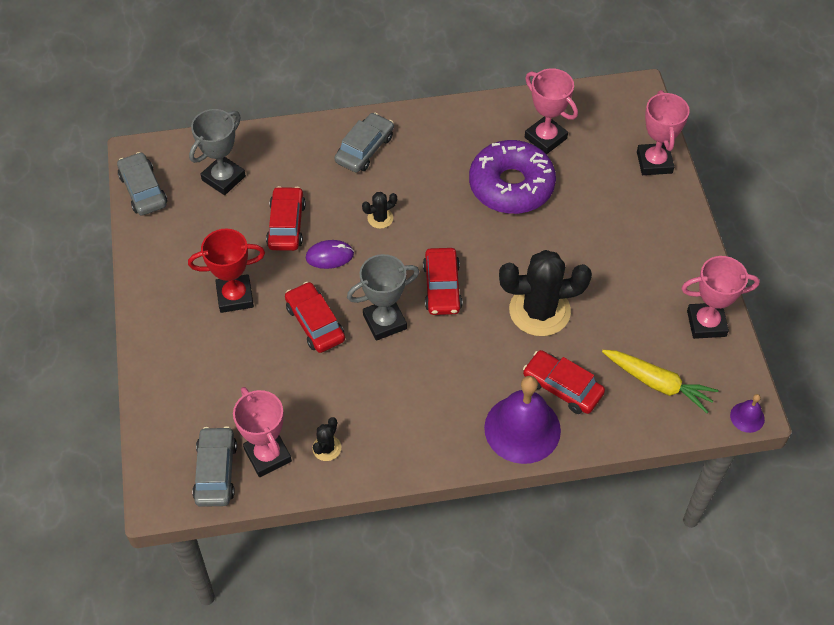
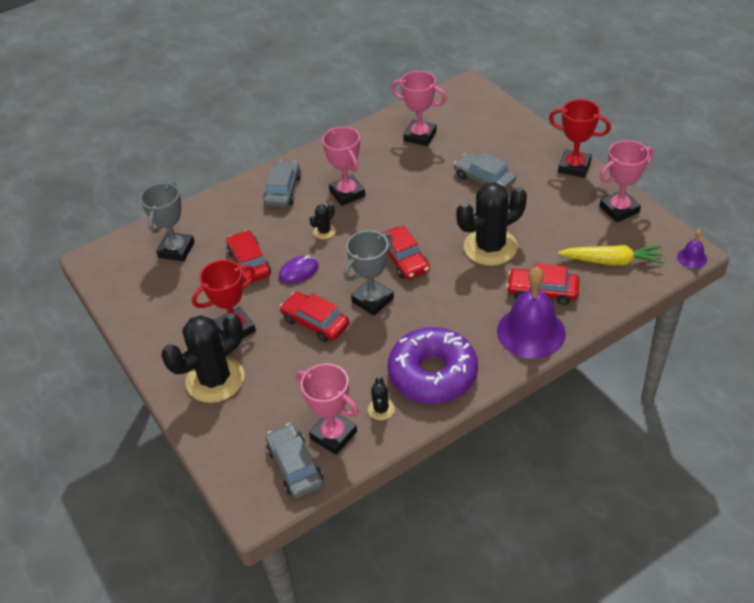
camera: 20 degrees left, 10 degrees down
grey car [117,152,167,216] -> grey car moved to [454,152,516,190]
purple donut [469,140,556,214] -> purple donut moved to [388,327,478,404]
pink trophy [637,90,690,175] -> pink trophy moved to [322,127,365,206]
none -> black cactus [161,313,244,403]
none -> red trophy [549,99,611,178]

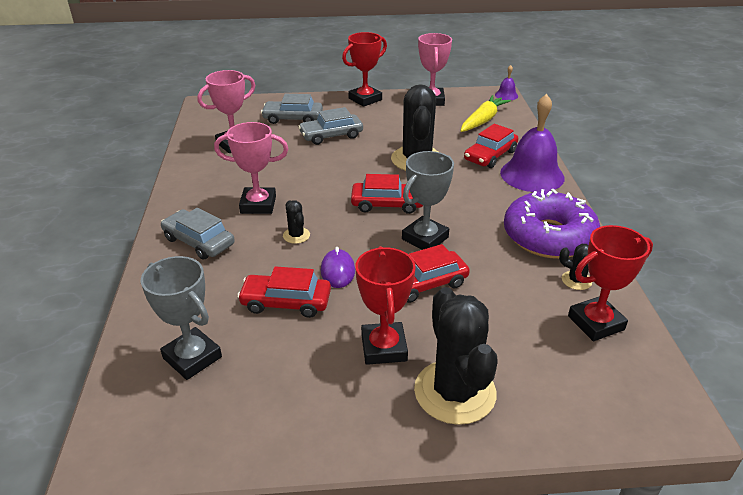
camera: 65 degrees left, 10 degrees down
grey car [266,423,323,498] -> grey car moved to [261,94,323,124]
pink trophy [296,363,359,455] -> red trophy [568,225,653,341]
grey trophy [344,230,394,316] -> grey trophy turned 60 degrees clockwise [402,151,454,250]

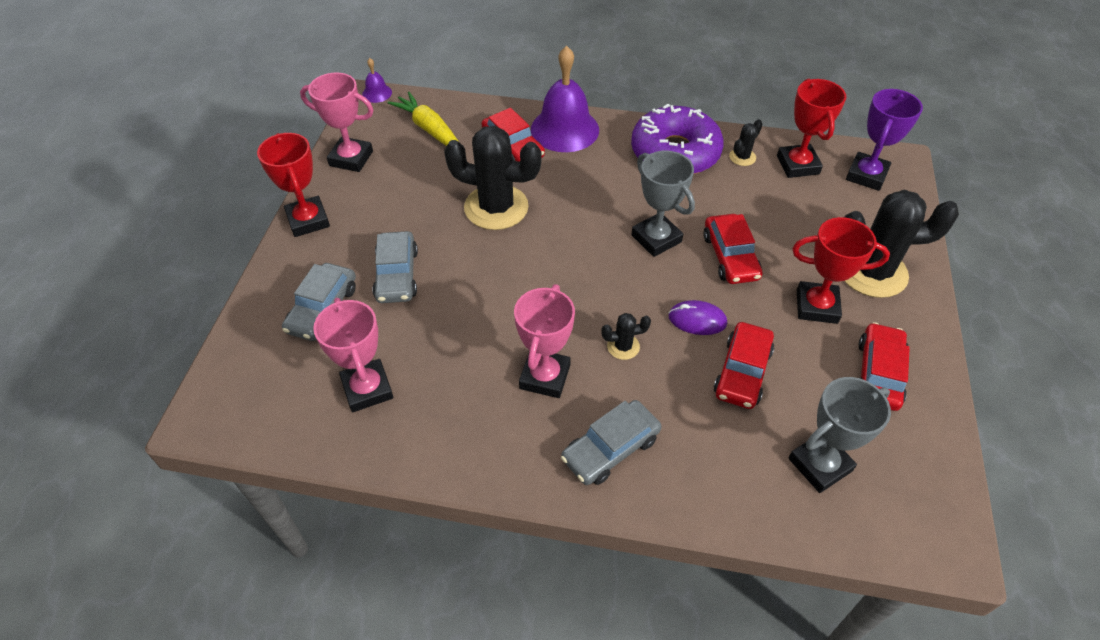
camera: 75 degrees left, 15 degrees up
red car [351,174,423,214] -> red car moved to [859,322,910,411]
none -> purple trophy [846,89,923,191]

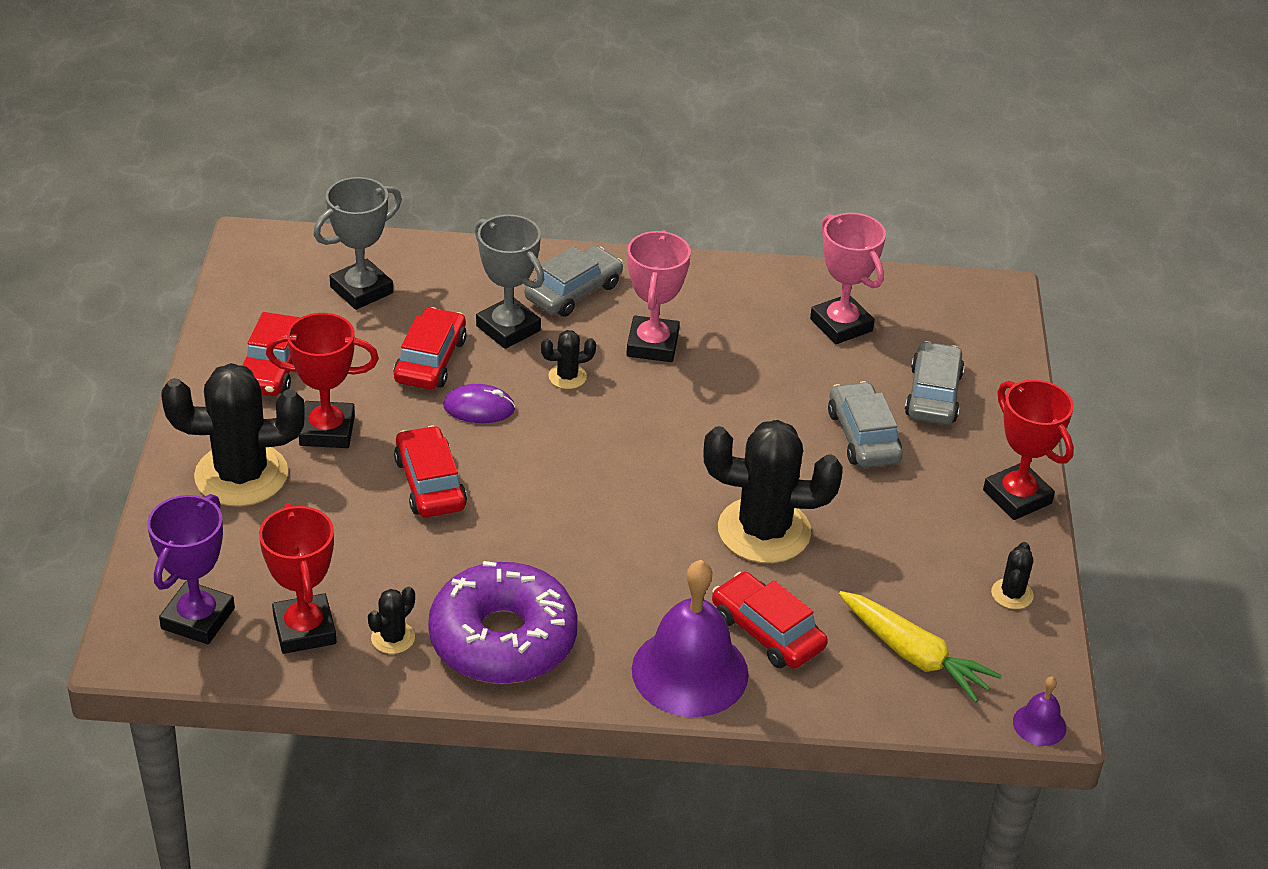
camera: 170 degrees right, 10 degrees down
pink trophy [300,72,373,172] -> black cactus [991,542,1034,609]
grey trophy [631,151,695,257] -> grey trophy moved to [475,215,544,349]

